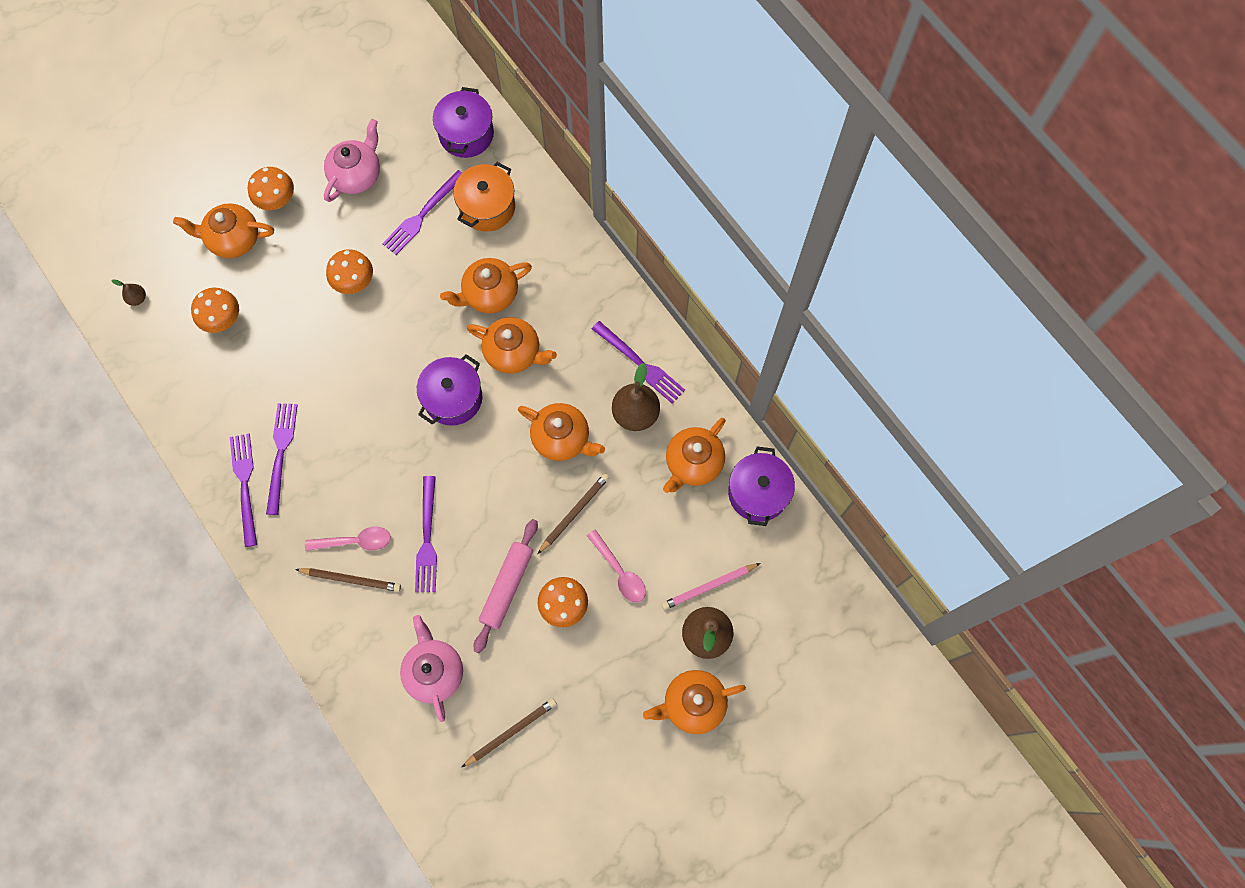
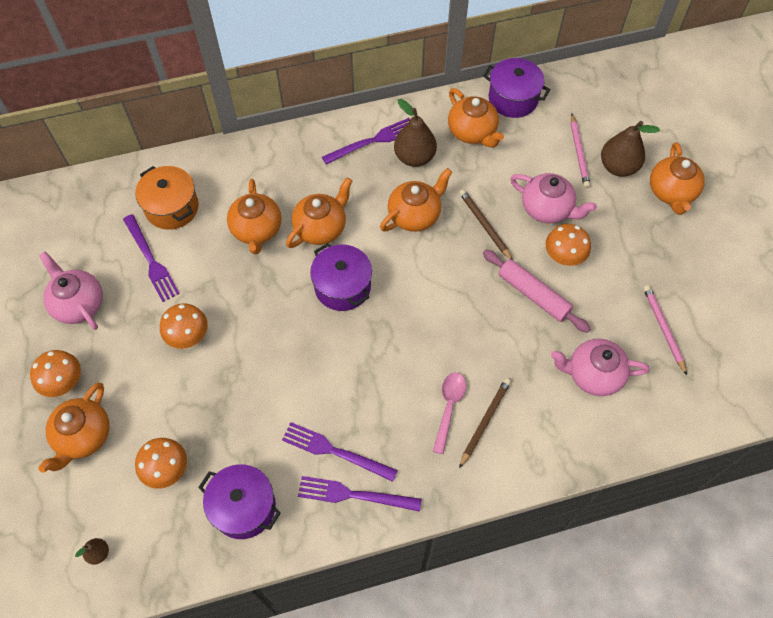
camera: 70 degrees left, 10 degrees down
purple fork [415,476,437,592] -> none
purple pot [433,87,494,158] -> purple pot moved to [198,464,280,539]
brown pencil [461,698,557,768] -> pink pencil [643,285,687,375]
pink spoon [587,529,646,603] -> pink teapot [510,173,597,223]

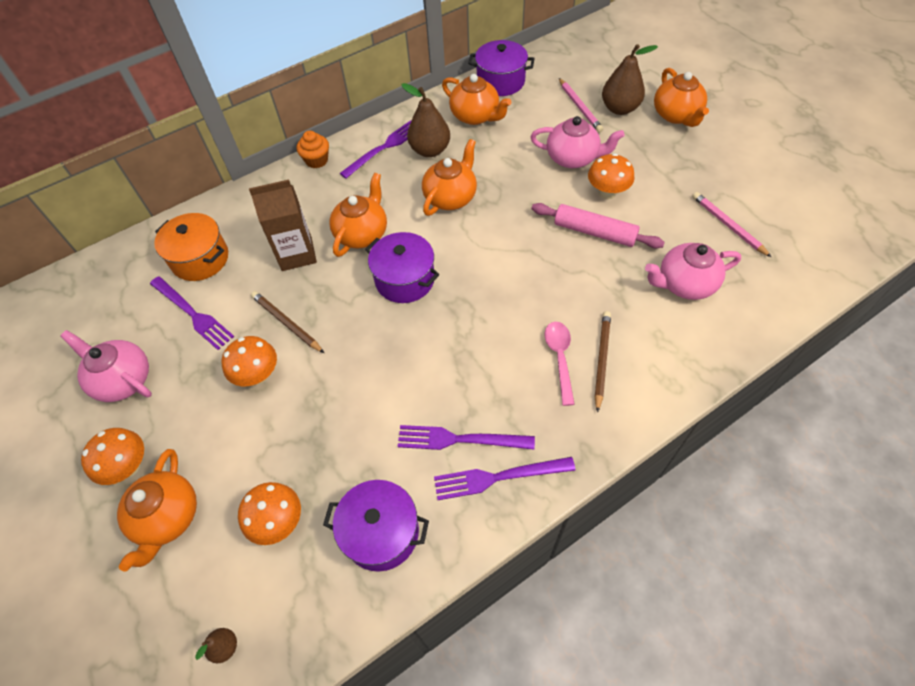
camera: 15 degrees left, 5 degrees down
orange teapot [227,179,281,254] -> brown carton [249,179,317,271]
brown pencil [459,189,513,260] -> brown pencil moved to [251,291,324,353]
none -> orange cupcake [297,131,329,168]

